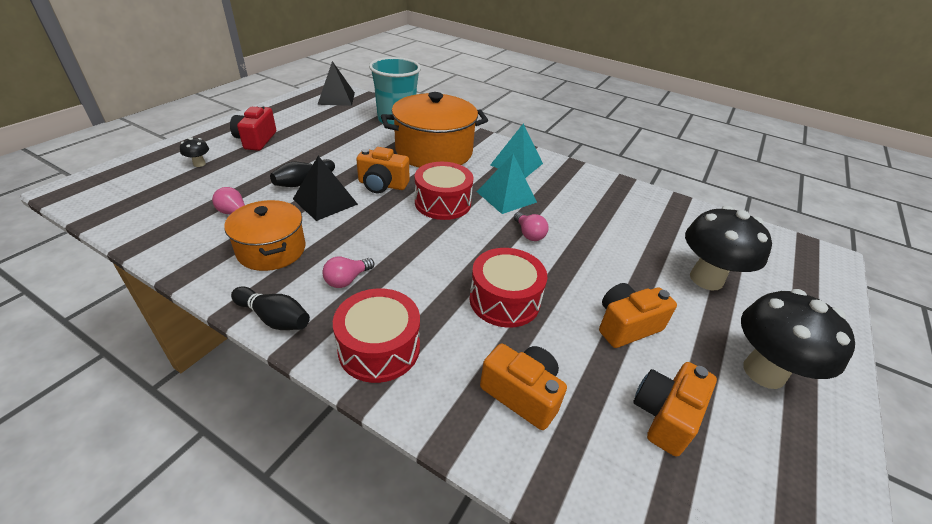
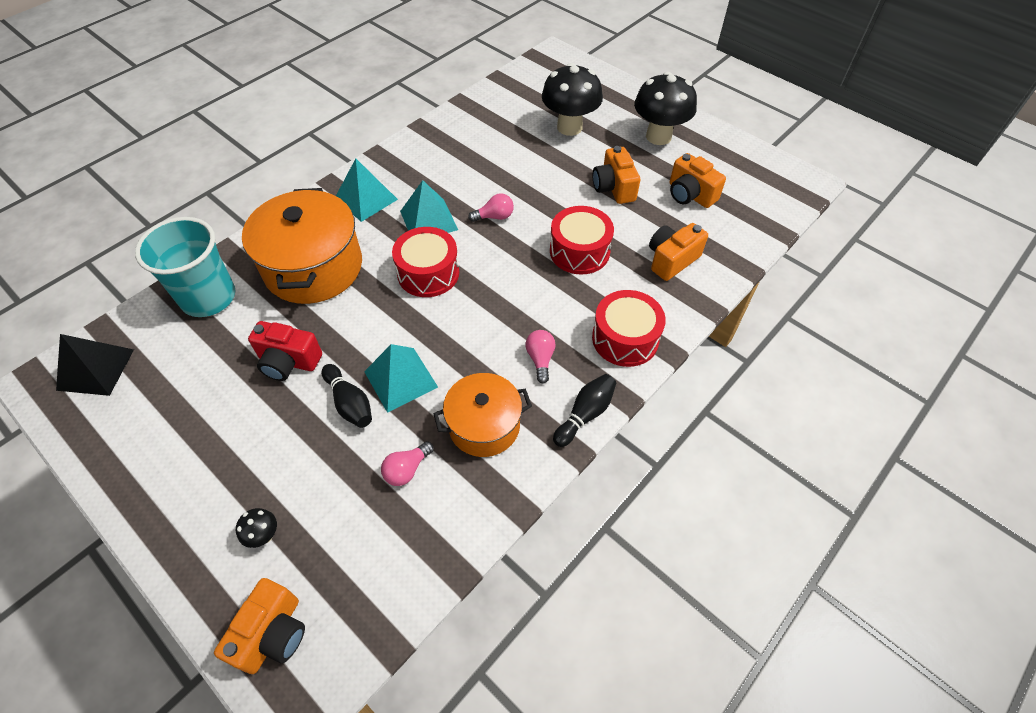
camera: 75 degrees left, 15 degrees up
red camera [230,105,276,151] -> red camera moved to [248,321,322,381]
black pyramid [293,156,358,221] -> turquoise pyramid [364,344,438,413]
pink light bulb [322,257,374,288] -> pink light bulb turned 150 degrees counterclockwise [525,330,556,384]
orange camera [356,147,409,193] -> orange camera moved to [214,578,305,674]

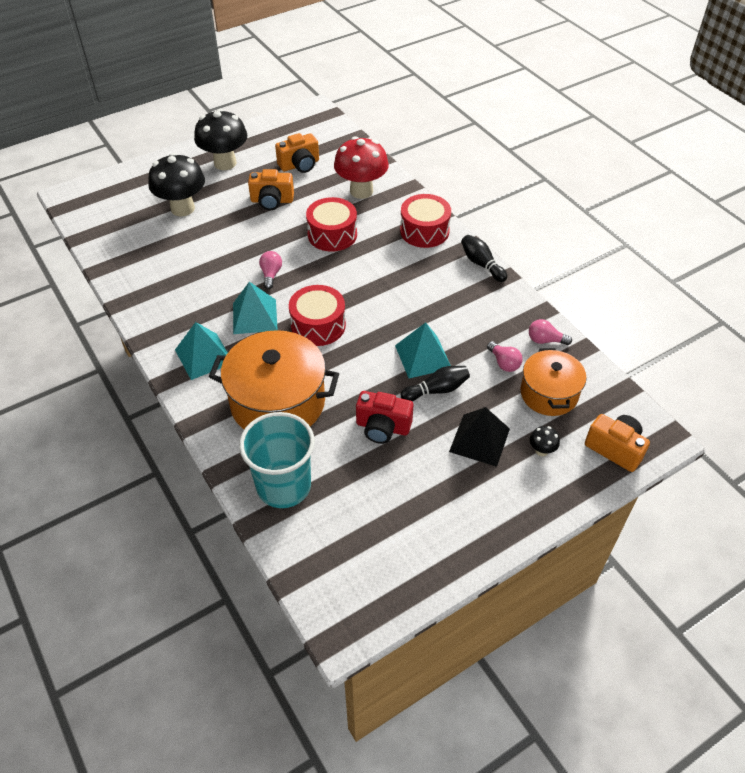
camera: 75 degrees left, 5 degrees down
black pyramid [56,334,134,396] -> black pyramid moved to [449,407,510,467]
red camera [248,321,322,381] -> red camera turned 75 degrees clockwise [356,391,413,444]
orange pot [433,373,532,457] -> orange pot moved to [520,348,586,416]
pink light bulb [525,330,556,384] -> pink light bulb moved to [529,319,572,345]
orange camera [649,223,708,281] -> red mushroom [334,136,389,199]

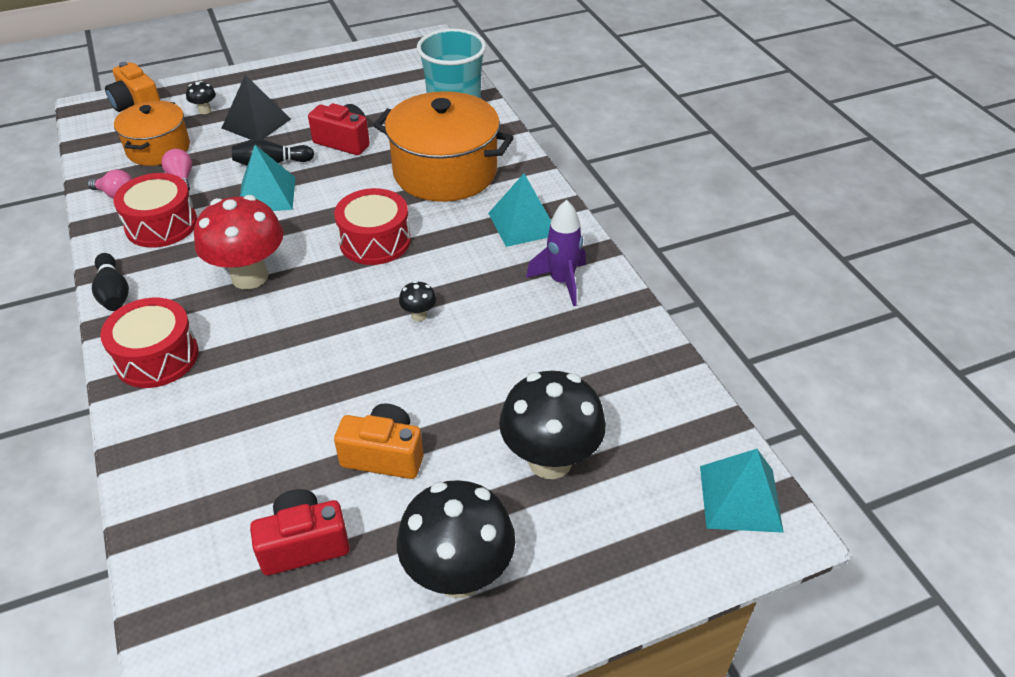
camera: 170 degrees left, 5 degrees down
turquoise pyramid [233,282,278,334] -> turquoise pyramid moved to [700,449,784,533]
pink light bulb [259,251,282,289] -> black mushroom [399,281,436,321]
orange camera [275,133,319,173] -> red camera [250,489,350,576]
red drum [306,197,357,252] -> red drum moved to [113,173,197,248]
red mushroom [334,136,389,199] -> red mushroom moved to [194,195,284,289]
none -> purple rocket [526,200,586,306]

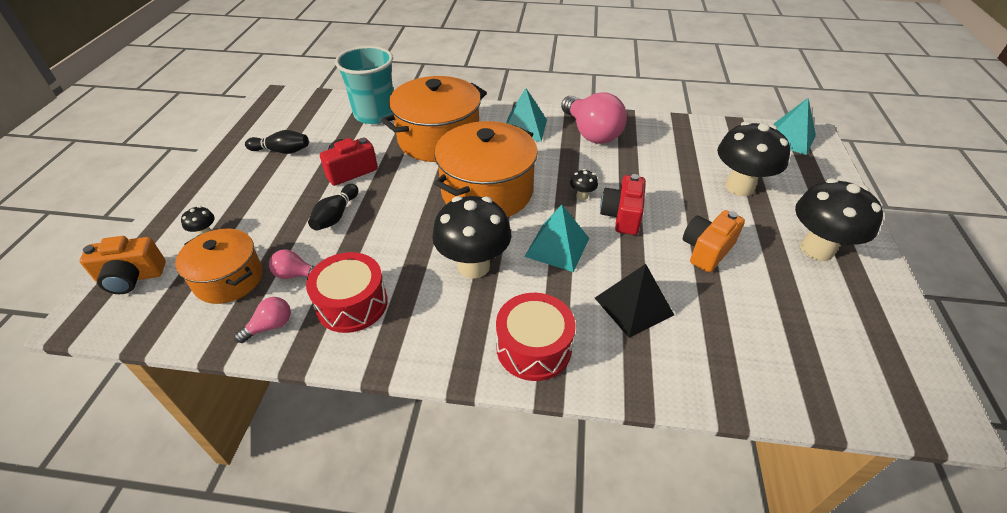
camera: 60 degrees left, 0 degrees up
black bowling pin [92,253,129,311] -> black bowling pin moved to [245,130,309,154]
red mushroom [194,195,284,289] -> black mushroom [432,196,511,279]
black pyramid [222,75,291,140] -> black pyramid moved to [595,264,674,338]
turquoise pyramid [240,145,295,211] -> turquoise pyramid moved to [524,205,589,272]
red camera [250,489,350,576] -> red camera moved to [600,174,646,235]
red drum [334,188,411,265] -> orange pot [434,121,538,217]
purple rocket [526,200,586,306] -> pink light bulb [561,92,627,144]

